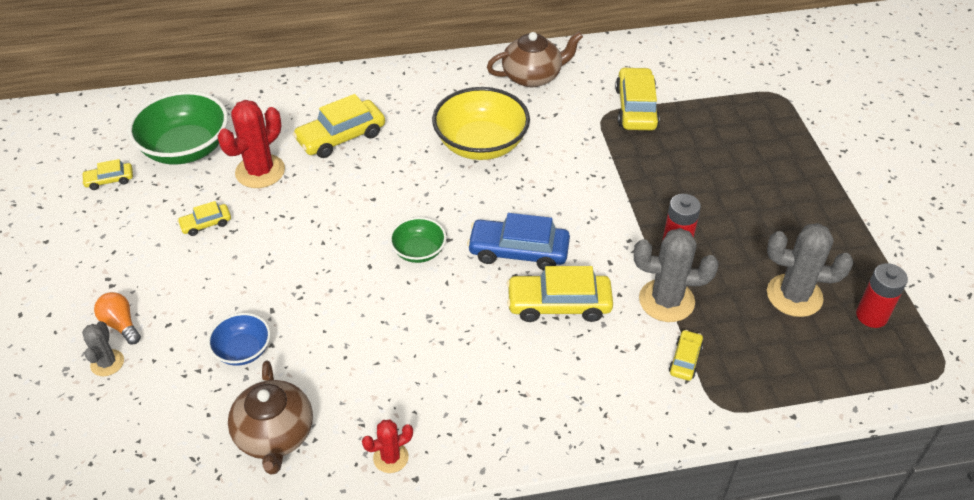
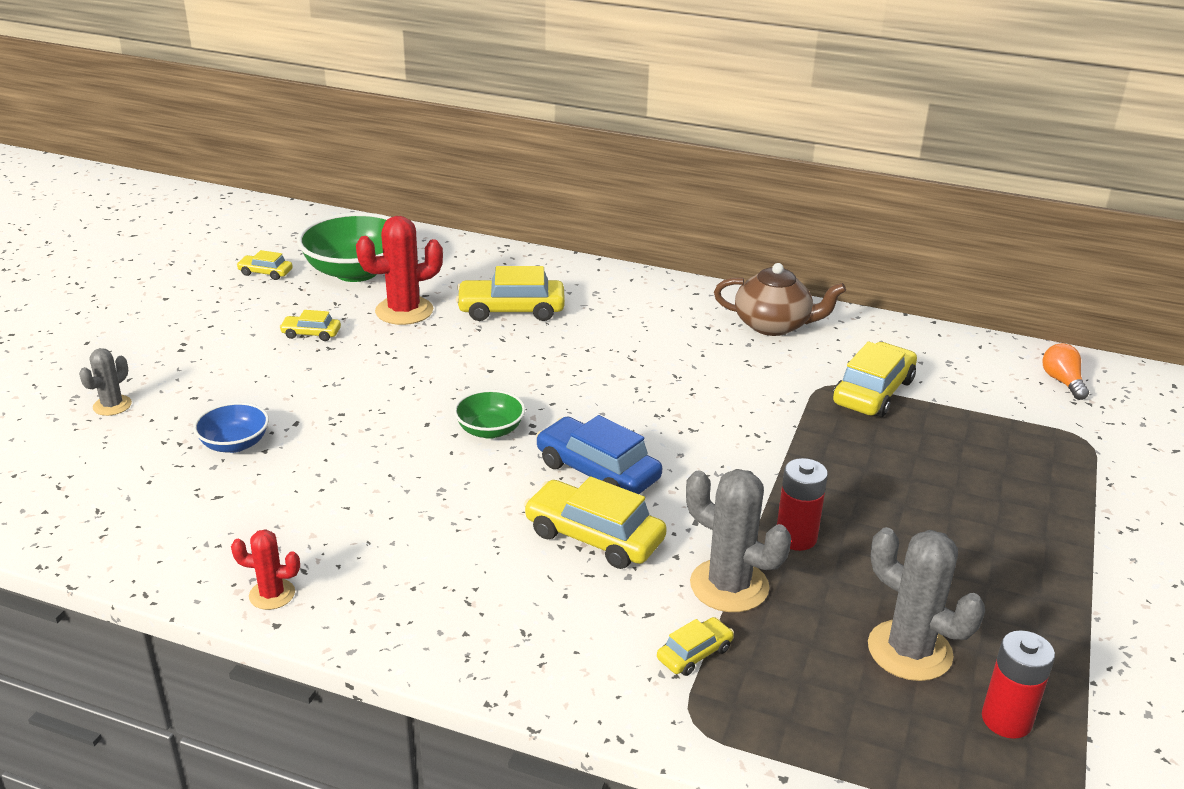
camera: 30 degrees right, 15 degrees down
orange light bulb [94,292,141,345] -> orange light bulb moved to [1042,343,1089,400]
brown teapot [228,360,313,474] -> none
yellow bowl [432,87,530,160] -> none

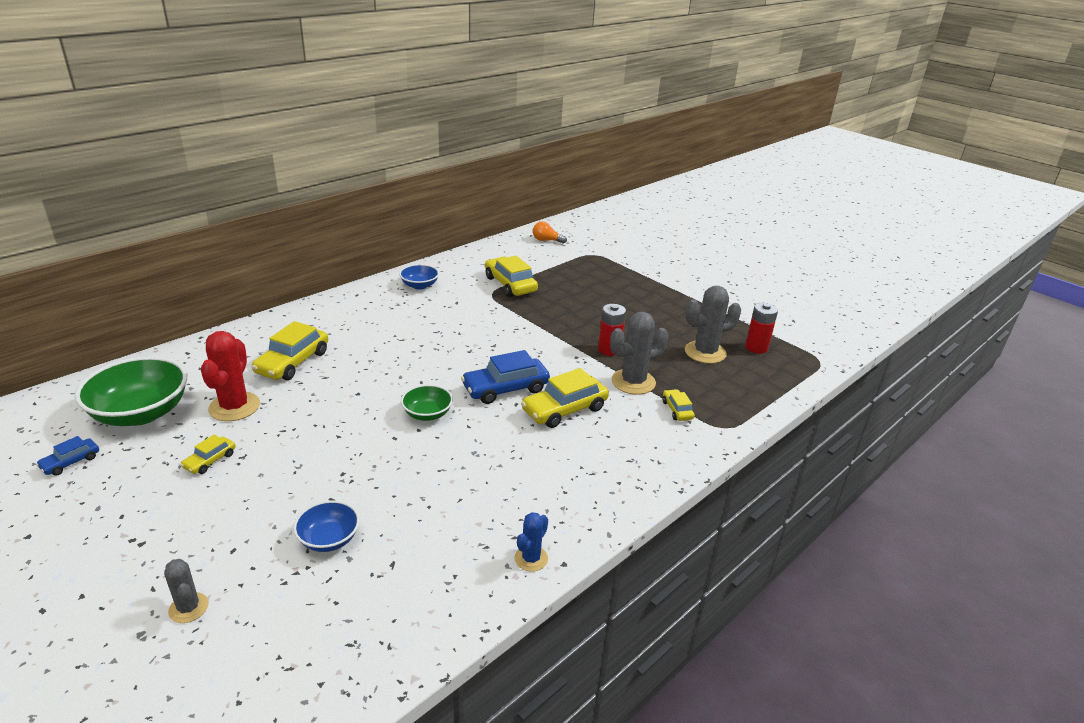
camera: 65 degrees left, 0 degrees up
red cactus [231,529,300,610] -> blue cactus [514,512,548,572]
yellow car [236,250,293,280] -> blue car [36,436,99,476]
brown teapot [714,263,846,336] -> blue bowl [399,264,439,290]

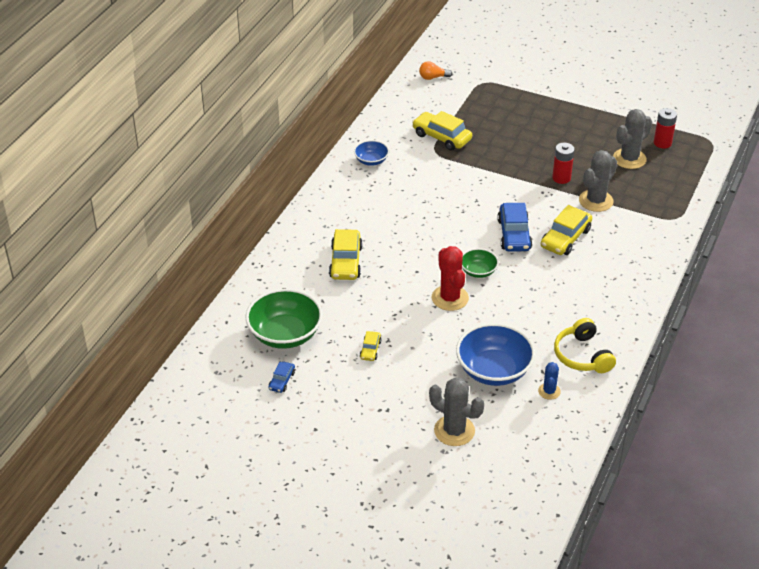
camera: 20 degrees left, 10 degrees up
grey cactus [164,559,209,623] -> grey cactus [429,377,484,446], size x1.79
red cactus [201,331,260,421] -> red cactus moved to [432,246,469,311]
blue bowl [293,500,360,552] -> blue bowl [456,323,535,386], size x1.88
blue car [461,350,550,404] -> blue car turned 45 degrees counterclockwise [497,203,532,252]
blue cactus [514,512,548,572] -> blue cactus moved to [538,362,561,400]
yellow car [663,389,695,421] -> none
none -> yellow headphones [554,318,616,373]

